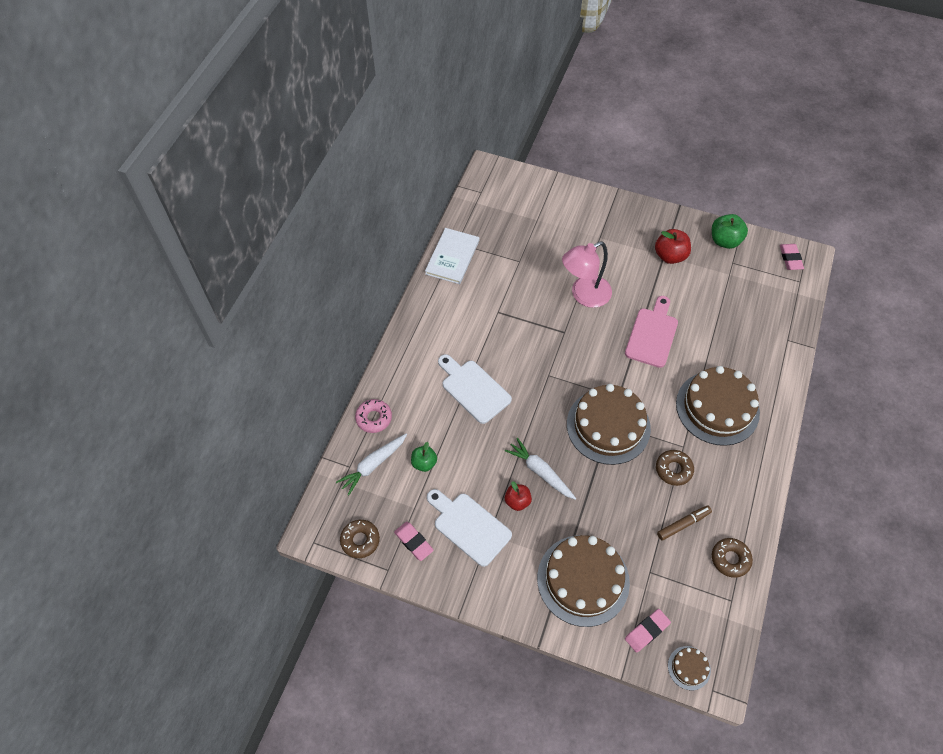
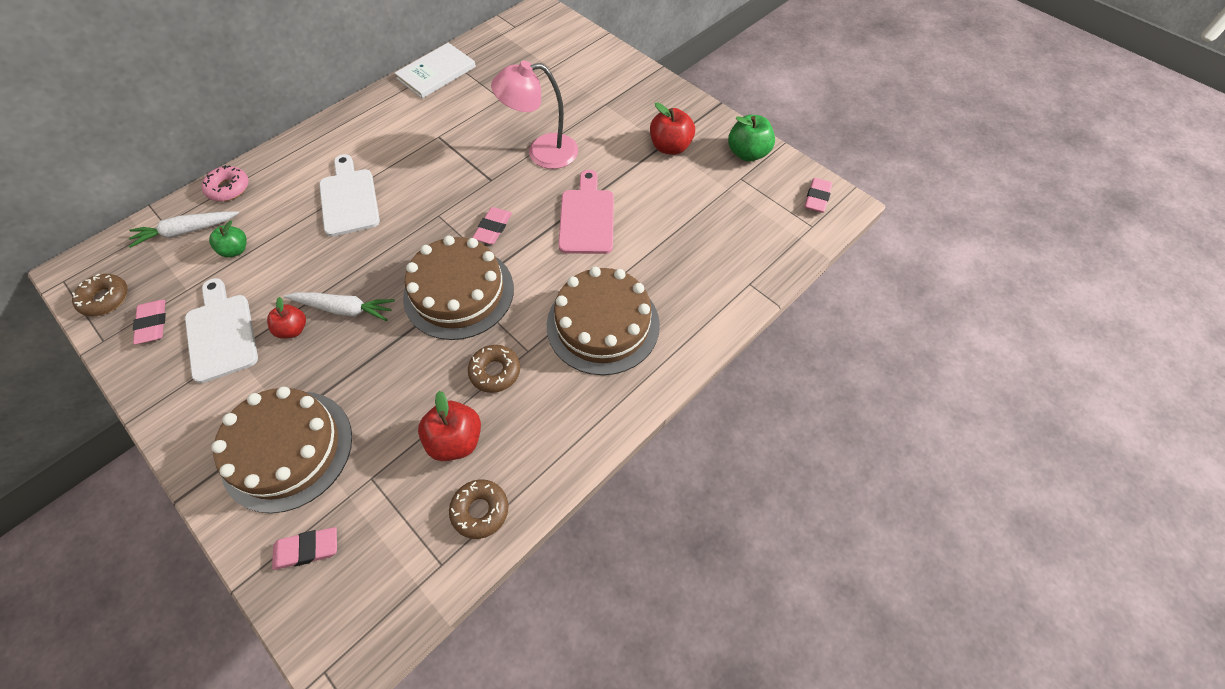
camera: 25 degrees right, 0 degrees up
white carrot [505,438,576,500] -> white carrot turned 120 degrees clockwise [284,292,395,321]
pink cutting board [625,296,678,368] -> pink cutting board turned 45 degrees counterclockwise [558,170,614,254]
brown marker [657,505,712,541] -> red apple [418,391,481,461]
brown cake [668,646,711,690] -> none
none -> pink eraser [472,207,512,244]

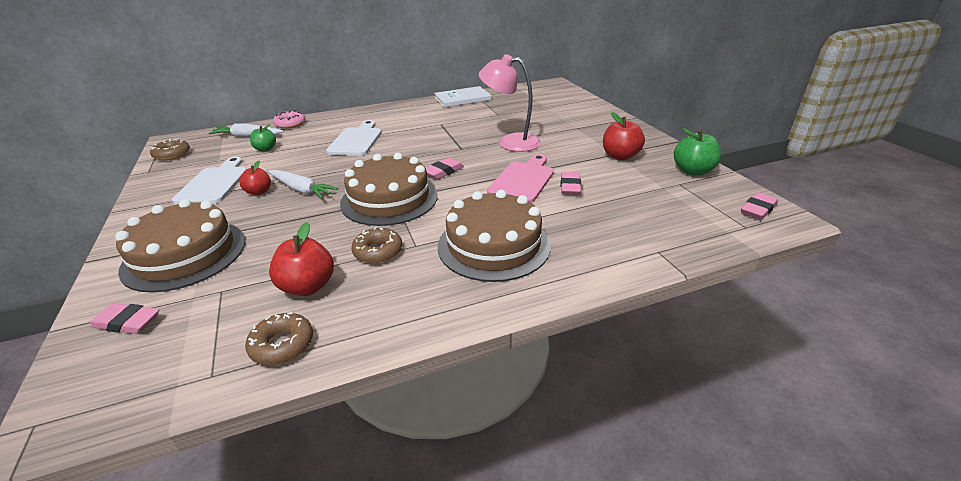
camera: 25 degrees right, 25 degrees down
pink eraser [133,300,166,345] -> pink eraser moved to [560,172,581,195]

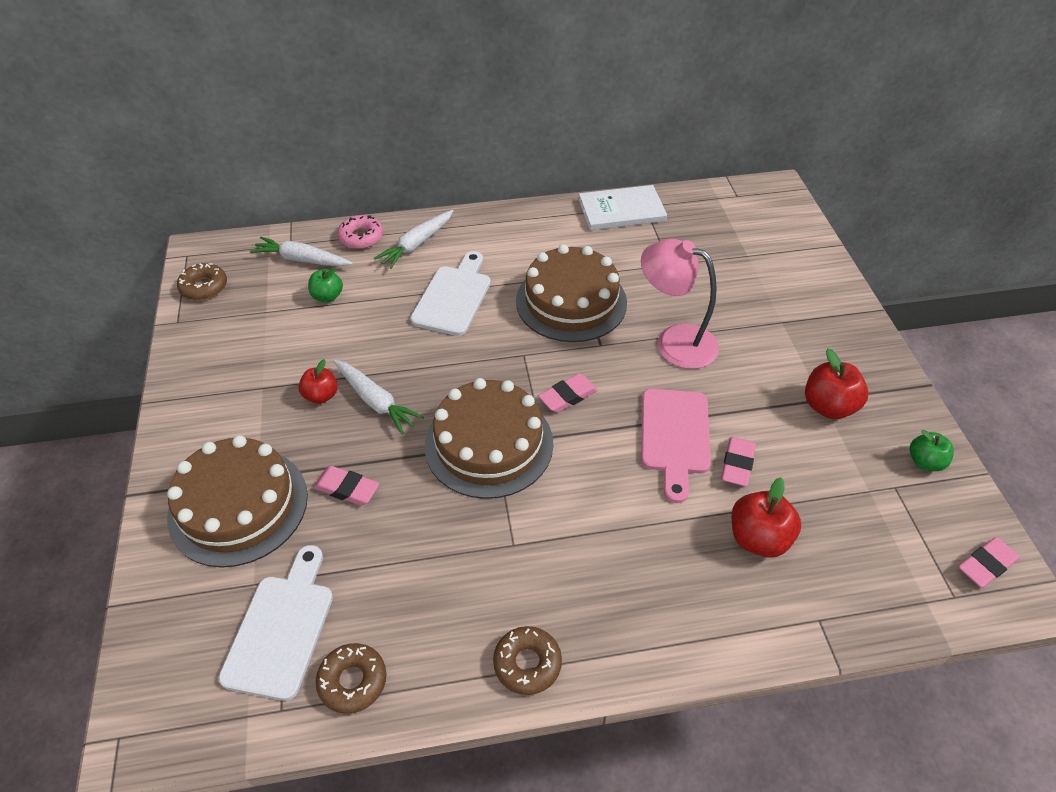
camera: 10 degrees right, 15 degrees up
pink eraser [90,303,159,334] -> pink eraser moved to [313,466,379,506]
white cutting board [172,157,246,205] -> white cutting board moved to [218,545,333,701]
red apple [269,222,334,296] -> red apple moved to [731,477,801,558]
brown donut [351,227,402,263] -> brown donut moved to [493,626,562,695]
brown cake [438,190,551,282] -> brown cake moved to [516,244,627,342]
pink cutting board [487,154,554,203] -> pink cutting board turned 150 degrees clockwise [641,389,711,503]
green apple [674,128,721,175] -> green apple [910,430,954,471], size x0.65
none -> white carrot [374,210,453,269]

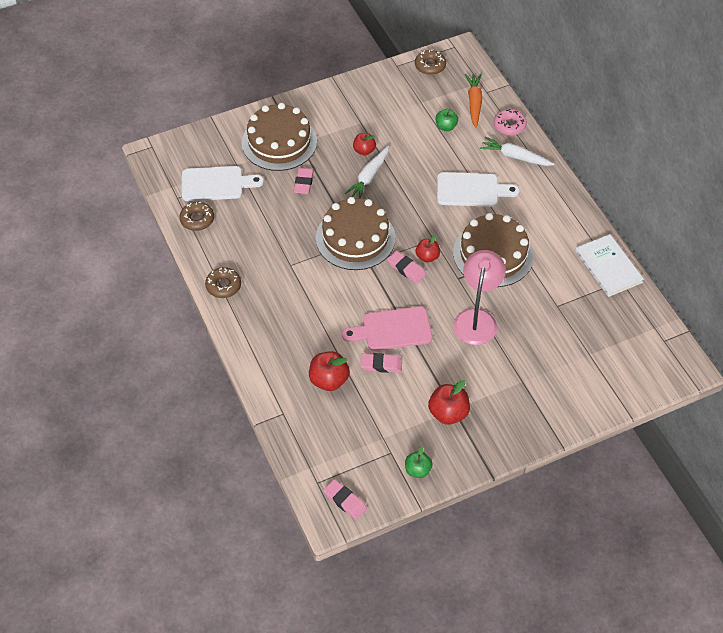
camera: 75 degrees right, 5 degrees up
white carrot [250,237,353,266] -> orange carrot [465,74,482,128]
none -> red apple [416,235,440,263]

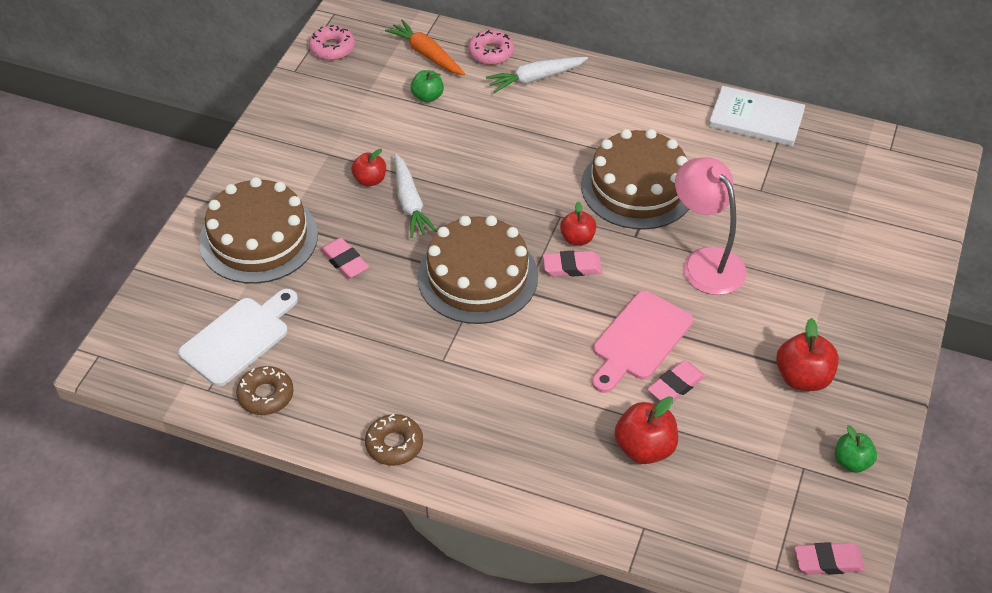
camera: 45 degrees left, 5 degrees down
brown donut [415,50,446,75] -> pink donut [309,25,355,60]
white cutting board [437,172,520,207] -> none

